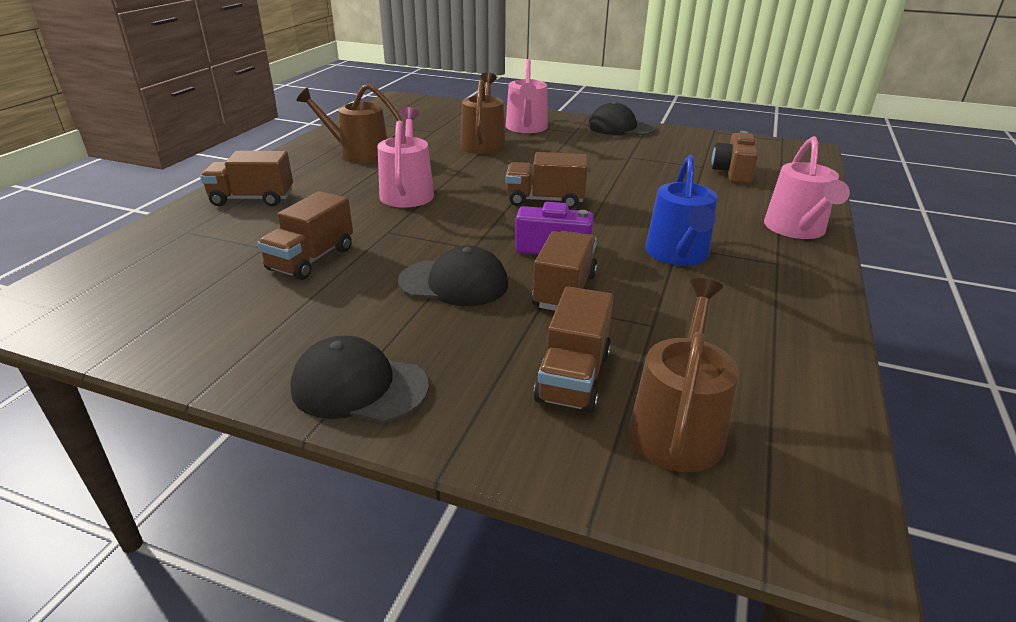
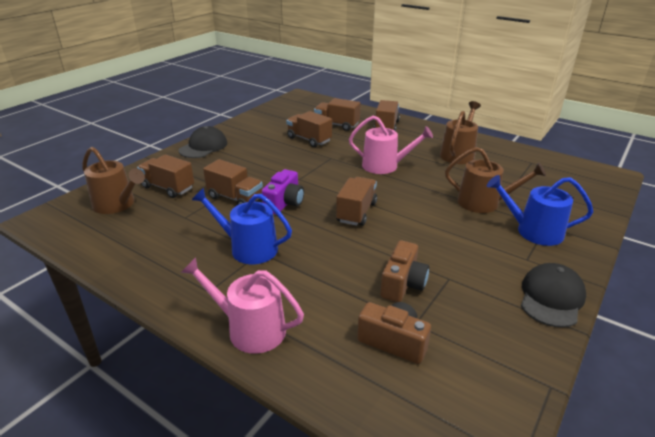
camera: 105 degrees right, 0 degrees up
black cap [398,245,508,306] -> none
pink watering can [506,59,548,133] -> blue watering can [487,175,593,246]
none -> brown truck [314,98,361,131]
none -> brown camera [380,240,429,302]

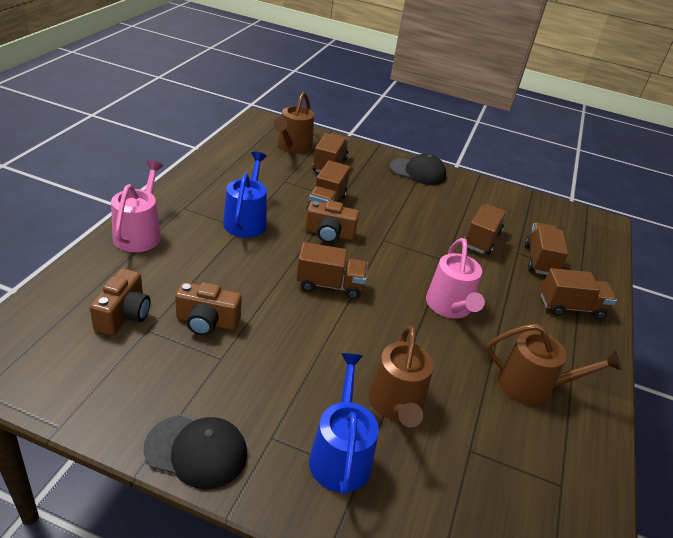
camera: 70 degrees right, 5 degrees up
purple camera [262,169,304,215] -> brown camera [305,200,359,243]

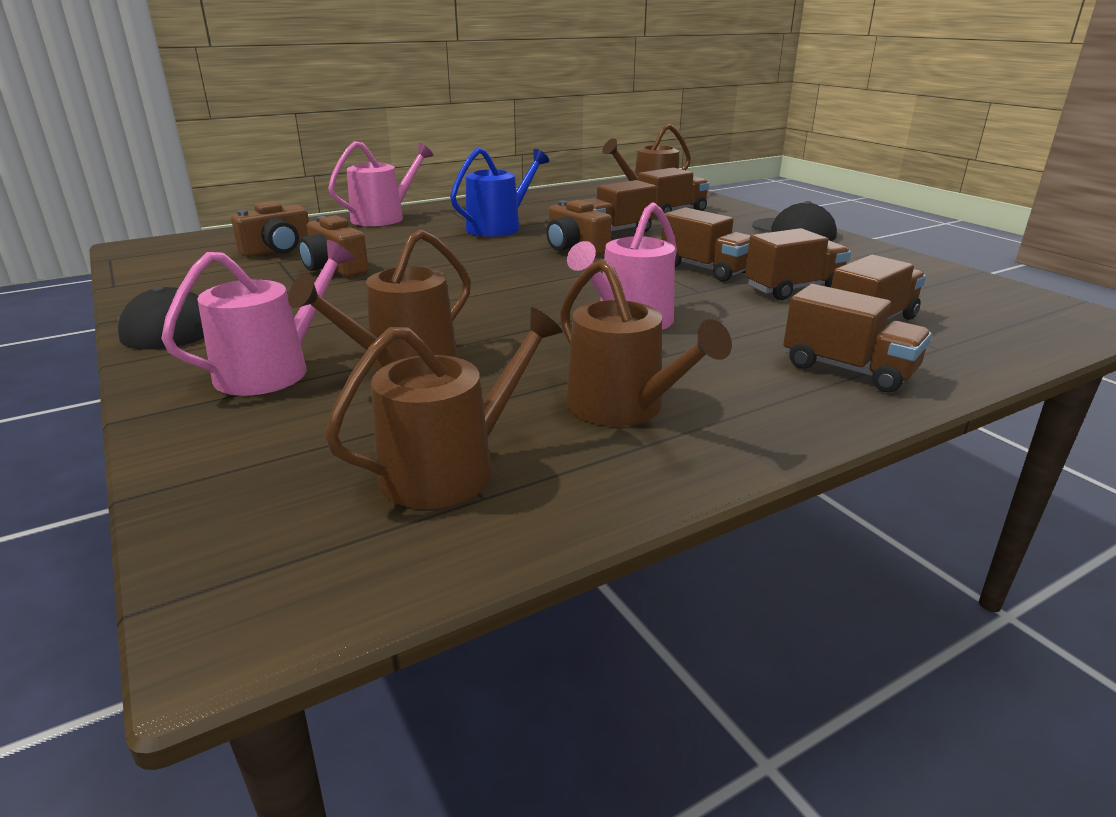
camera: 45 degrees right, 10 degrees down
brown truck [296,242,368,299] -> brown truck moved to [661,207,751,281]
blue watering can [309,353,379,495] -> pink watering can [161,240,354,396]
none -> brown watering can [325,307,563,509]

